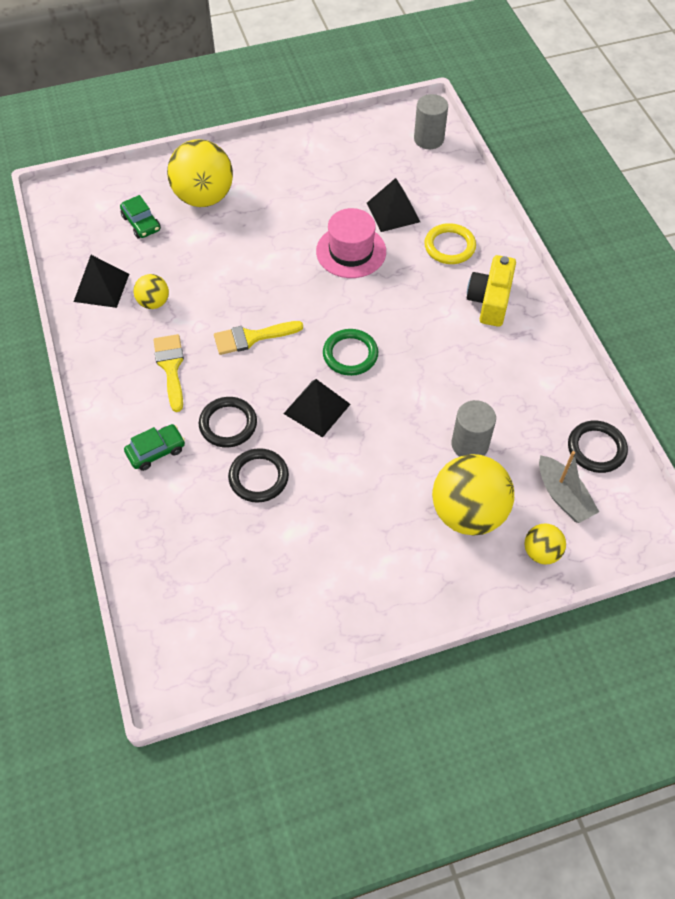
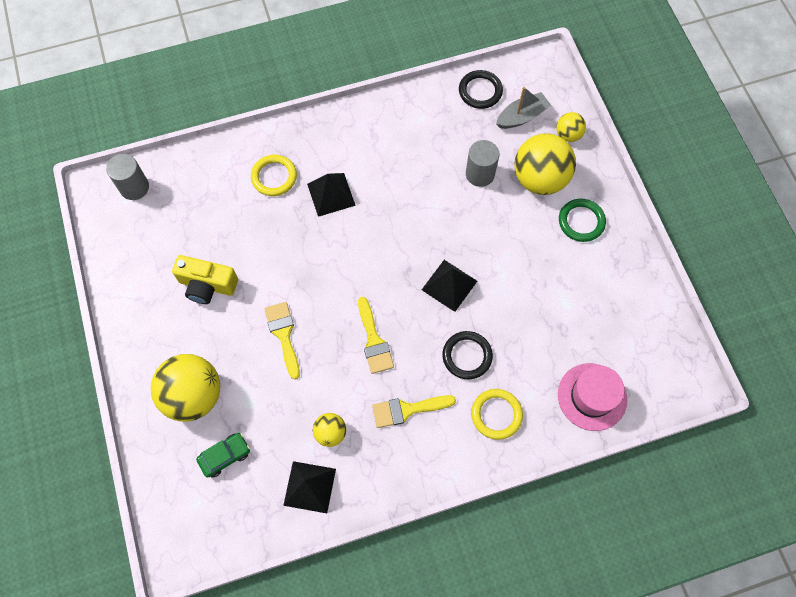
camera: 90 degrees left, 10 degrees up
green car [124,424,185,471] -> yellow ring [471,389,523,440]
black ring [228,448,289,503] -> none
pink hat [316,208,386,278] -> pink hat moved to [558,363,627,431]
green ring [323,329,378,376] -> green ring moved to [559,199,606,242]
black pyramid [367,178,420,232] -> black pyramid moved to [307,173,356,217]
yellow camera [467,255,516,327] -> yellow camera moved to [172,255,238,304]
none -> yellow brush [264,302,300,380]

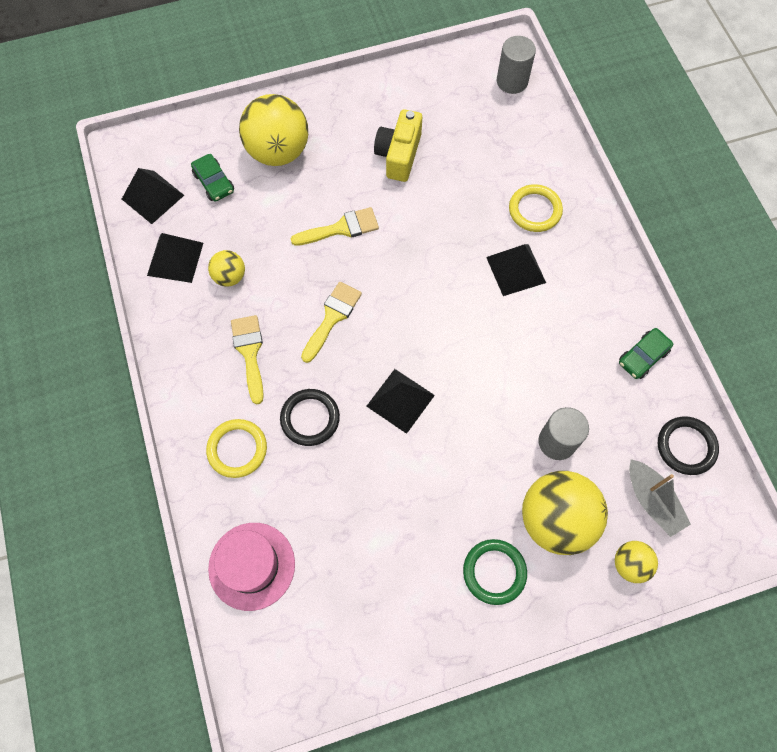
camera: 90 degrees right, 0 degrees up
yellow brush [358,297,394,374] -> yellow brush turned 135 degrees clockwise [301,282,362,363]
none -> black pyramid [122,168,184,224]
none -> green car [619,328,673,379]

